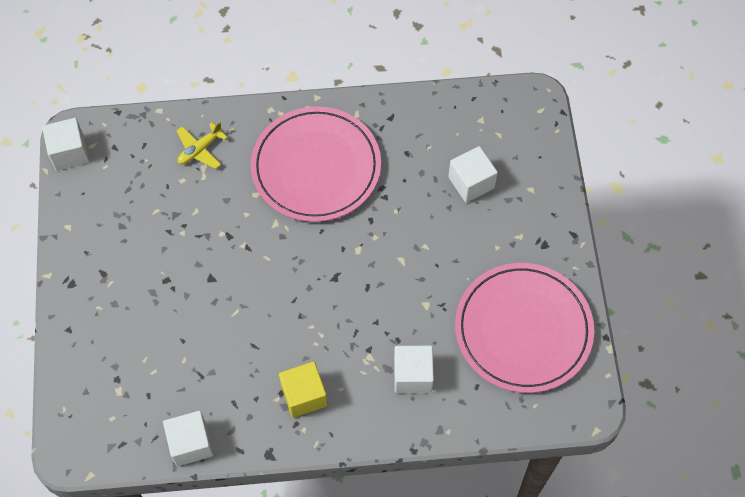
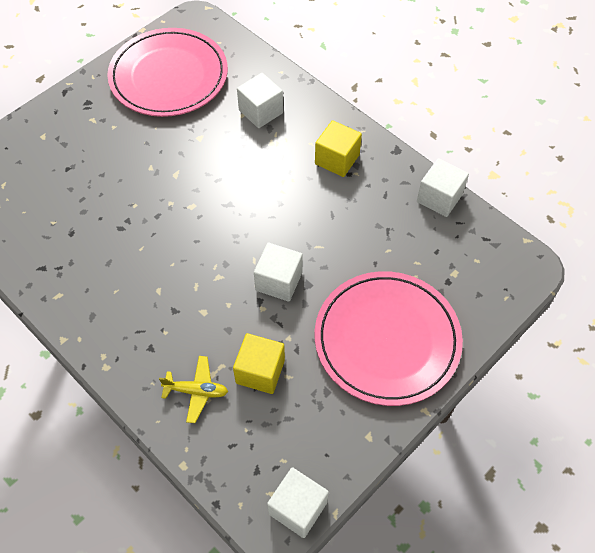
camera: 130 degrees left, 5 degrees down
pink plate [251,106,381,222] -> pink plate moved to [315,271,463,406]
white cube [448,146,498,203] -> white cube moved to [254,243,303,302]
none -> yellow cube [233,333,285,394]

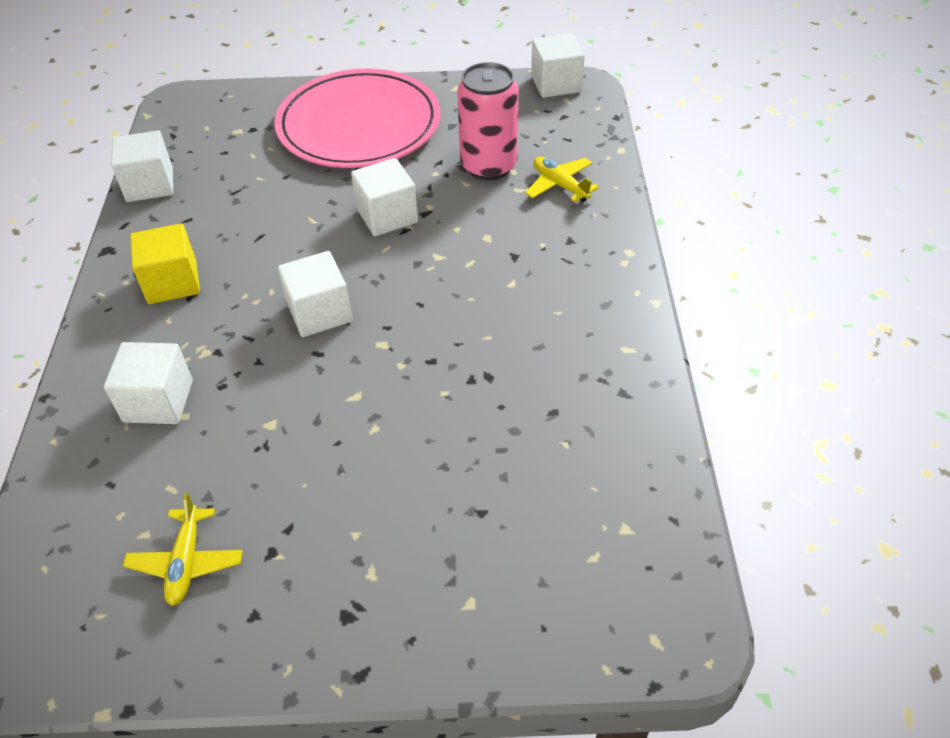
camera: 135 degrees left, 10 degrees down
pink plate [107,28,228,117] -> yellow plane [123,492,243,606]
yellow cube [233,333,285,394] -> pink can [457,62,519,180]
none -> white cube [278,251,352,337]

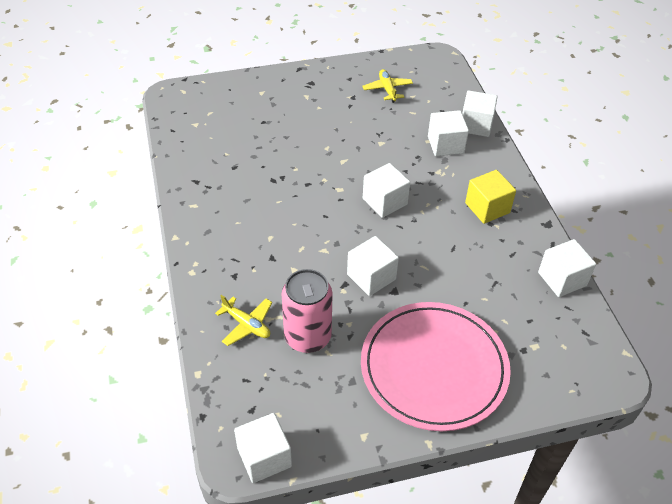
camera: 165 degrees right, 0 degrees up
none -> white cube [462,90,498,137]

